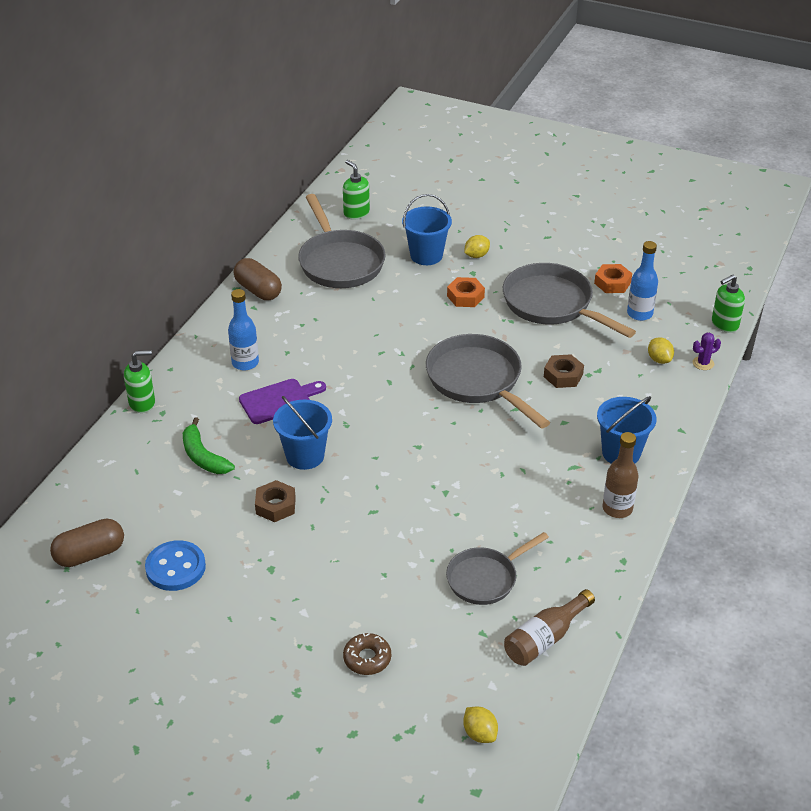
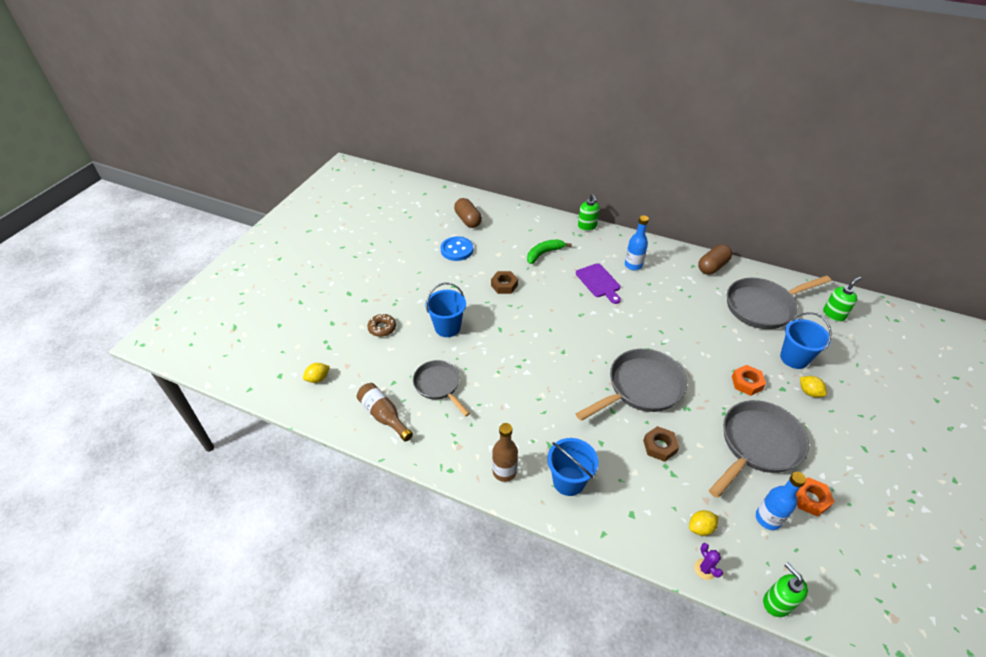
camera: 90 degrees right, 5 degrees up
blue bucket [273,396,332,470] -> blue bucket moved to [426,282,466,337]

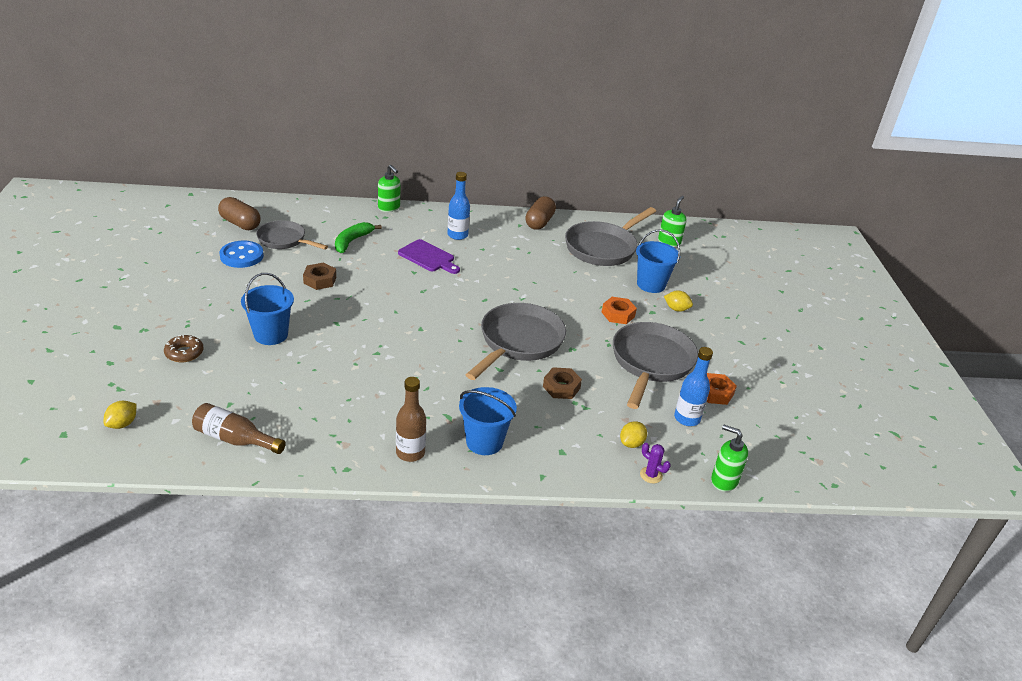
camera: 30 degrees left, 10 degrees down
grey pan [413,360,470,417] -> grey pan moved to [256,220,328,250]

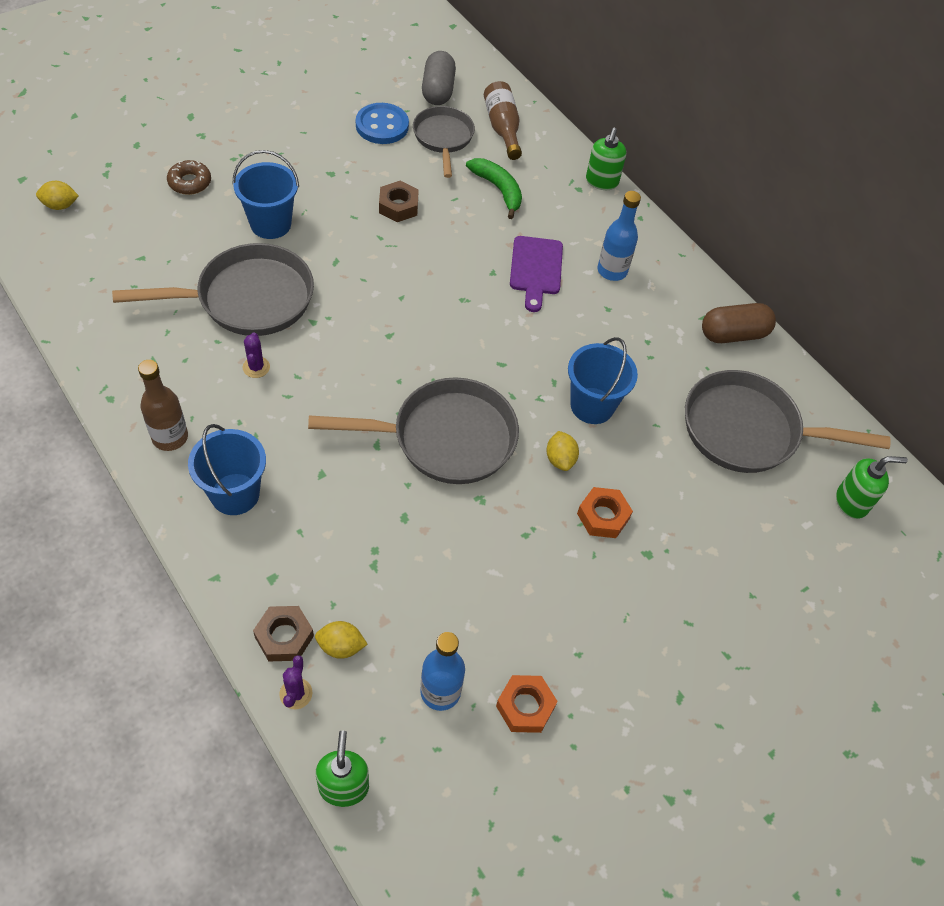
camera: 55 degrees right, 20 degrees up
brown bottle [192,403,286,454] -> brown bottle moved to [484,81,522,160]
brown capsule [218,197,261,230] -> grey capsule [422,51,456,105]
green banana [335,222,382,253] -> green banana turned 60 degrees clockwise [466,158,522,219]
brown nut [543,367,582,399] -> brown nut moved to [253,606,314,661]
grey pan [613,322,698,409] -> grey pan moved to [112,243,314,336]
blue bucket [636,229,680,293] -> blue bucket moved to [568,337,638,424]
yellow lemon [664,291,693,312] -> yellow lemon moved to [546,431,579,471]
none -> purple cactus [243,332,270,378]

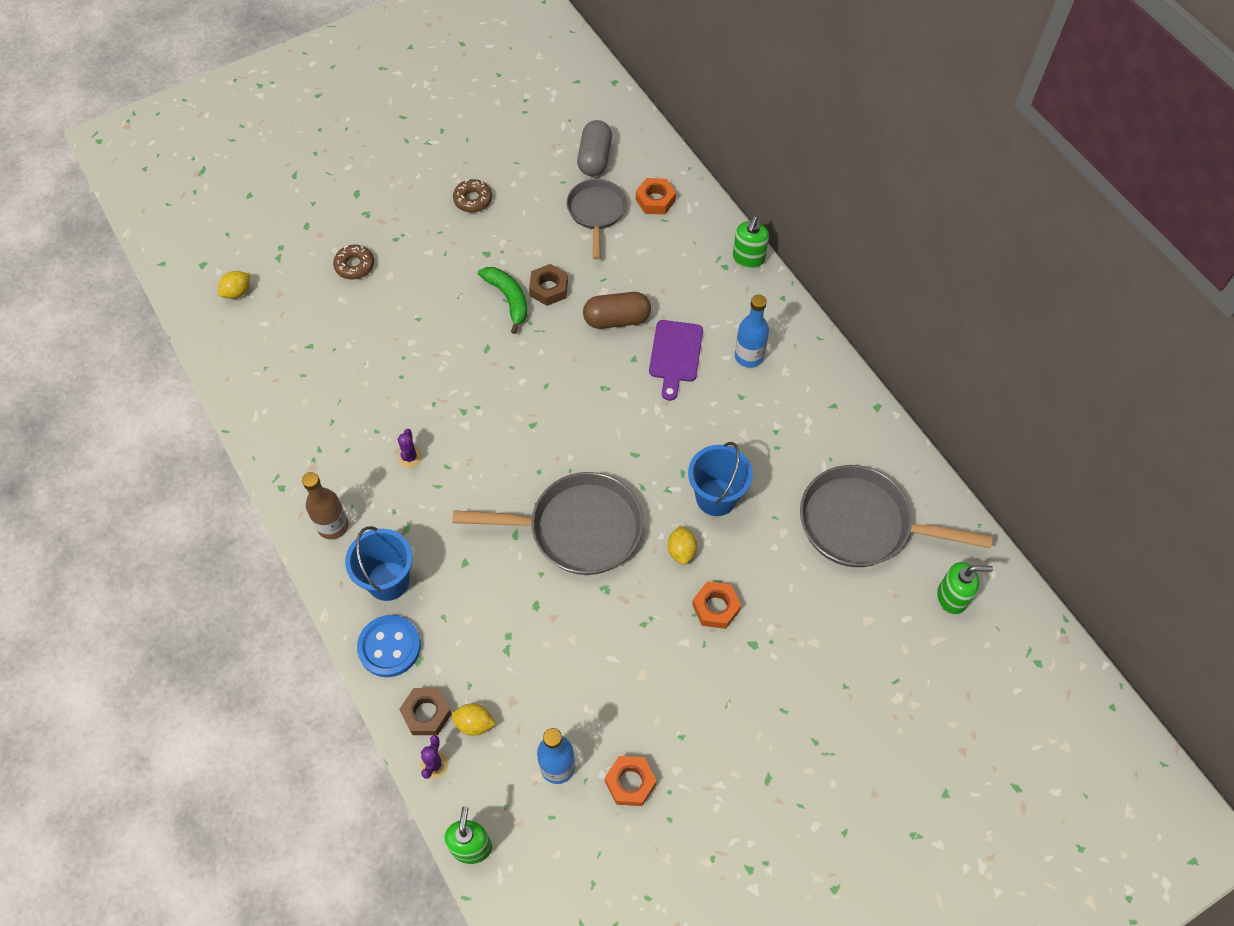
camera: 10 degrees right, 5 degrees up
yellow lemon [36,181,79,210] -> yellow lemon turned 45 degrees counterclockwise [218,271,250,299]
grey pan [112,243,314,336] -> none
blue bucket [232,150,299,239] -> none
blue button [356,103,409,144] -> blue button moved to [357,615,421,677]
green banana [466,158,522,219] -> green banana moved to [478,267,527,334]
brown bottle [484,81,522,160] -> orange nut [636,178,676,214]
brown capsule [702,303,776,343] -> brown capsule moved to [583,292,651,329]
none -> brown donut [453,179,492,212]

